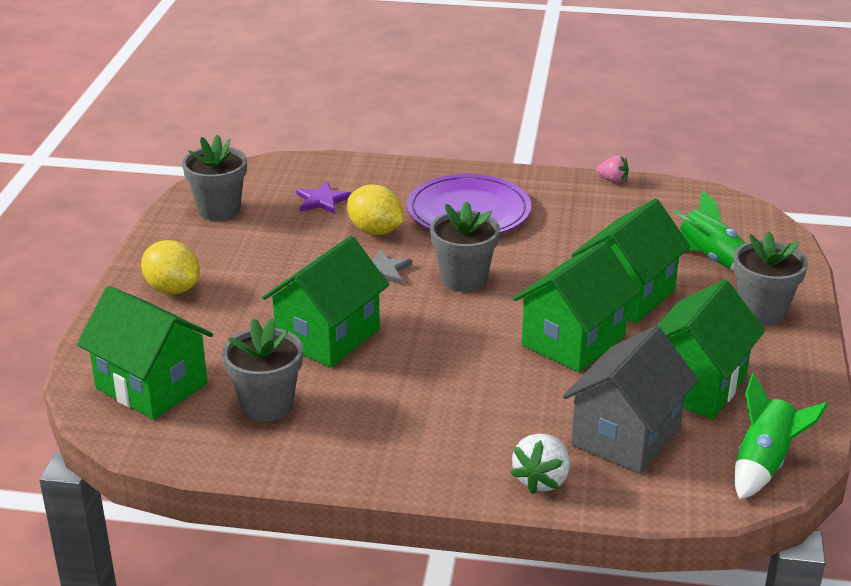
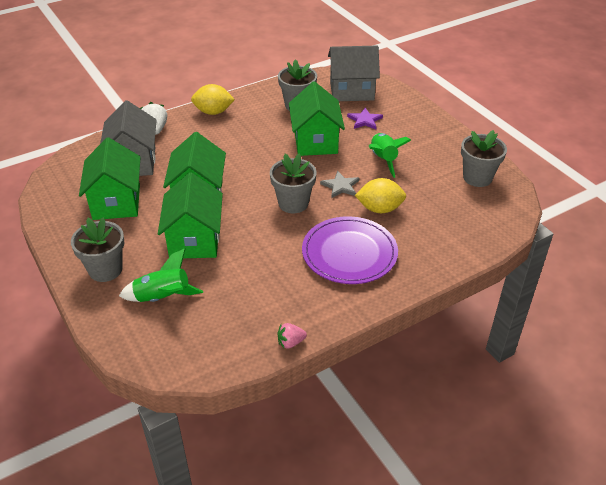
camera: 140 degrees right, 10 degrees up
green house [77,286,213,420] -> grey house [328,46,380,101]
yellow lemon [141,240,200,294] -> yellow lemon moved to [191,84,235,115]
purple star [296,181,352,214] -> purple star moved to [347,108,383,129]
green rocket [734,373,828,500] -> green rocket moved to [369,133,411,178]

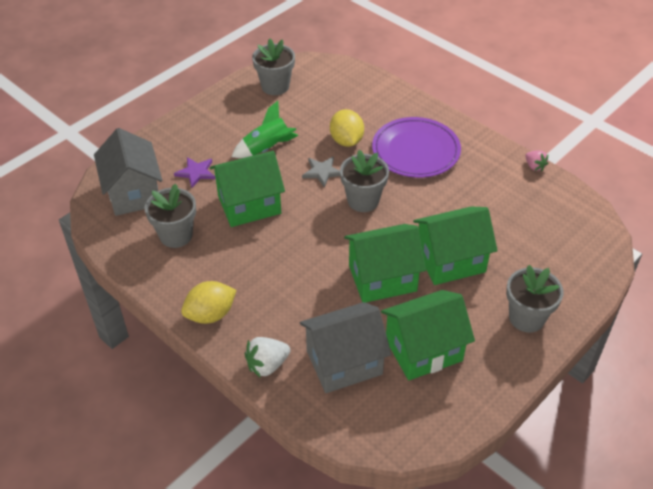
camera: 105 degrees left, 5 degrees up
green rocket [119,248,203,302] -> none
yellow lemon [191,84,235,115] -> yellow lemon turned 75 degrees clockwise [181,281,237,324]

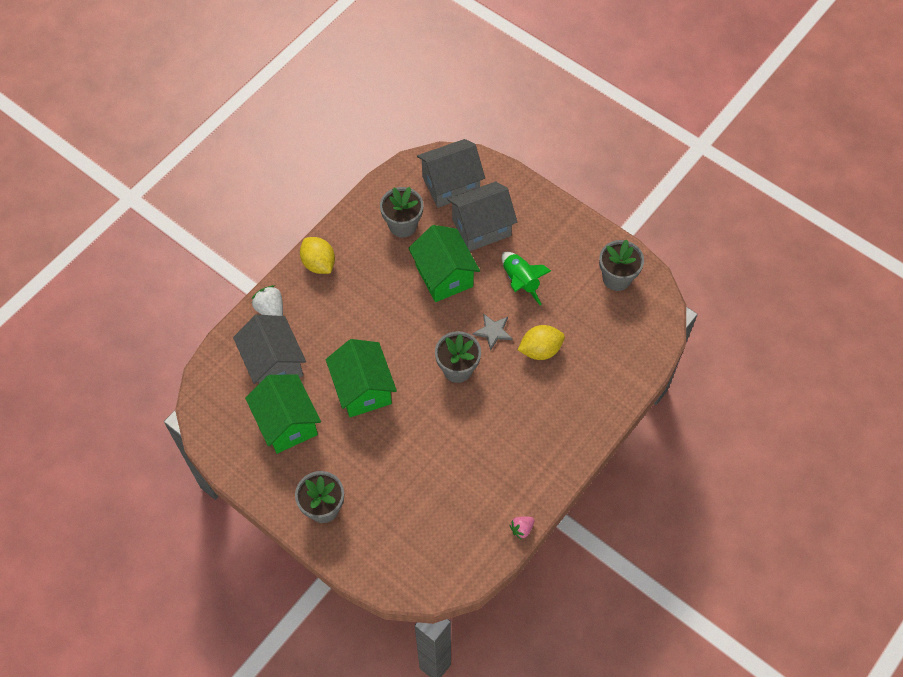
camera: 85 degrees right, 15 degrees up
purple star [174,157,215,188] -> grey house [447,181,517,251]
purple plate [372,117,461,178] -> none
green house [413,206,498,285] -> none

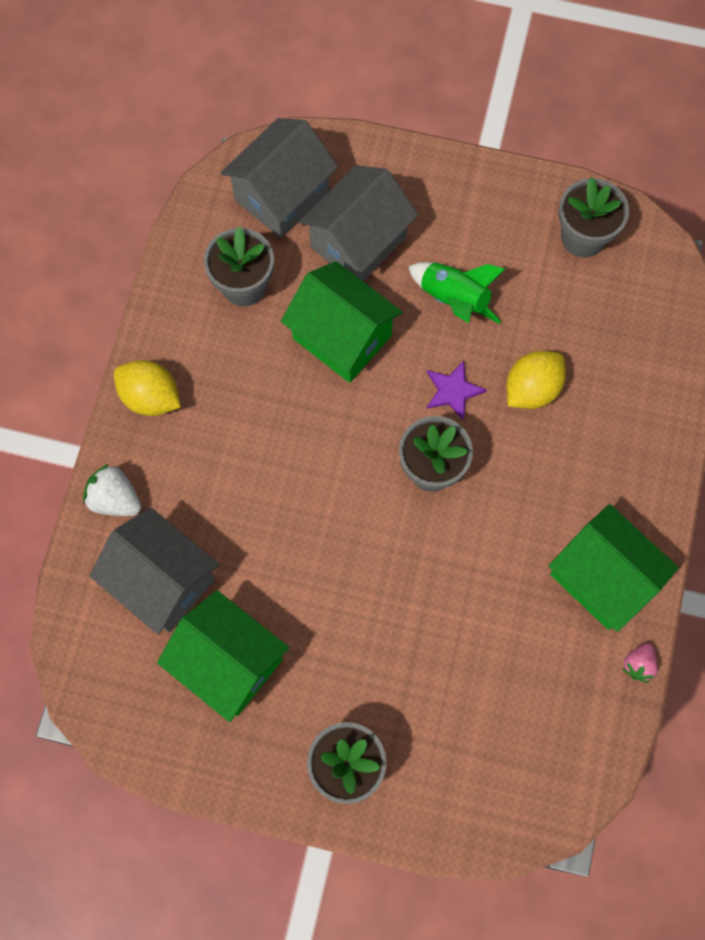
camera: 25 degrees left, 10 degrees up
green house [326,339,397,417] -> green house moved to [549,504,679,632]
grey star [472,313,513,351] -> purple star [427,360,487,421]

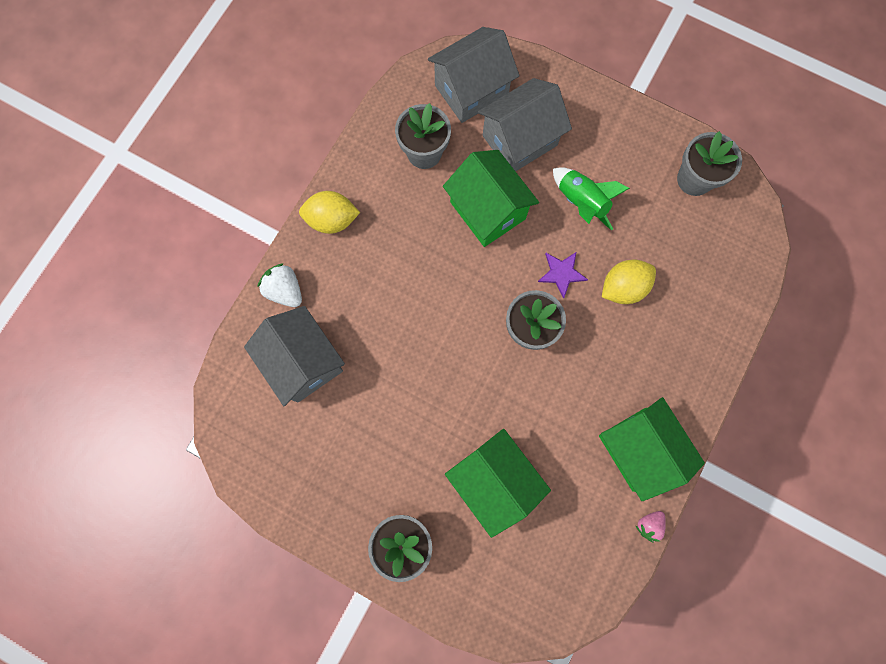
camera: 15 degrees right, 5 degrees up
yellow lemon [114,360,181,416] -> yellow lemon turned 45 degrees counterclockwise [299,191,360,234]
green house [157,590,289,722] -> green house moved to [445,429,551,538]

